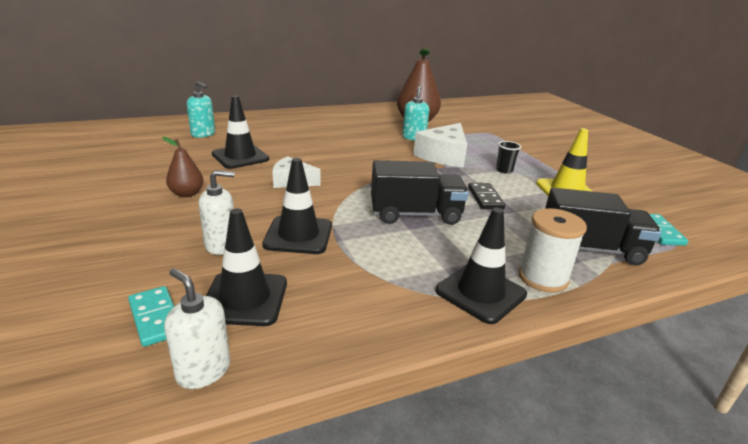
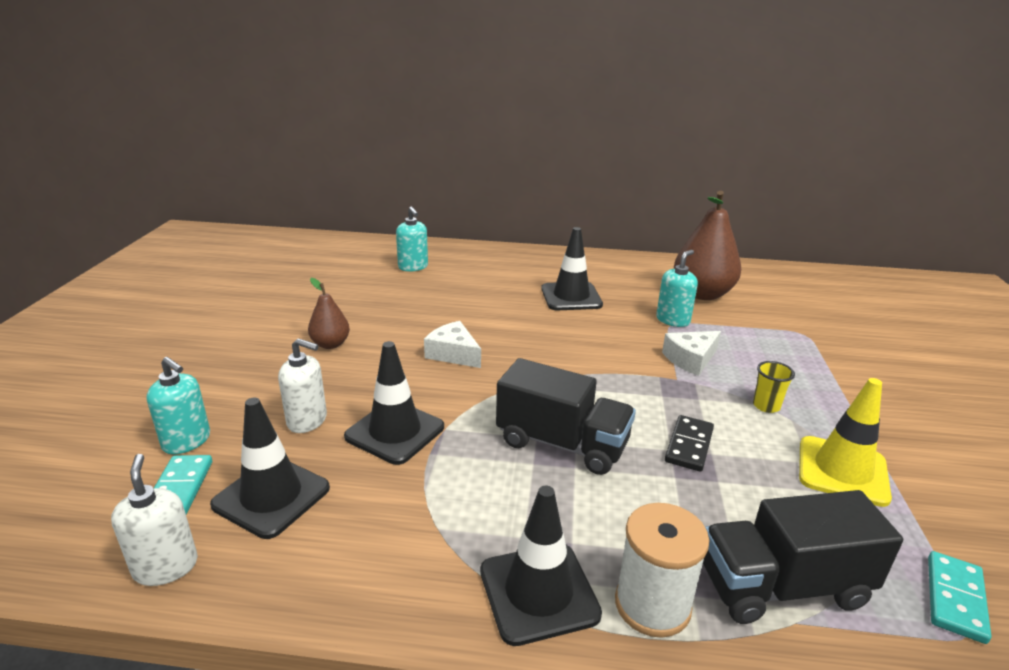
camera: 30 degrees right, 0 degrees up
black traffic cone [212,95,269,169] -> black traffic cone moved to [541,227,603,310]
white cheese [413,123,467,168] -> white cheese [662,331,721,376], size x0.64
black cup [496,141,521,174] -> yellow cup [753,361,795,413]
black truck [546,188,661,266] -> black truck turned 135 degrees clockwise [703,490,903,624]
none -> turquoise soap dispenser [146,357,210,454]

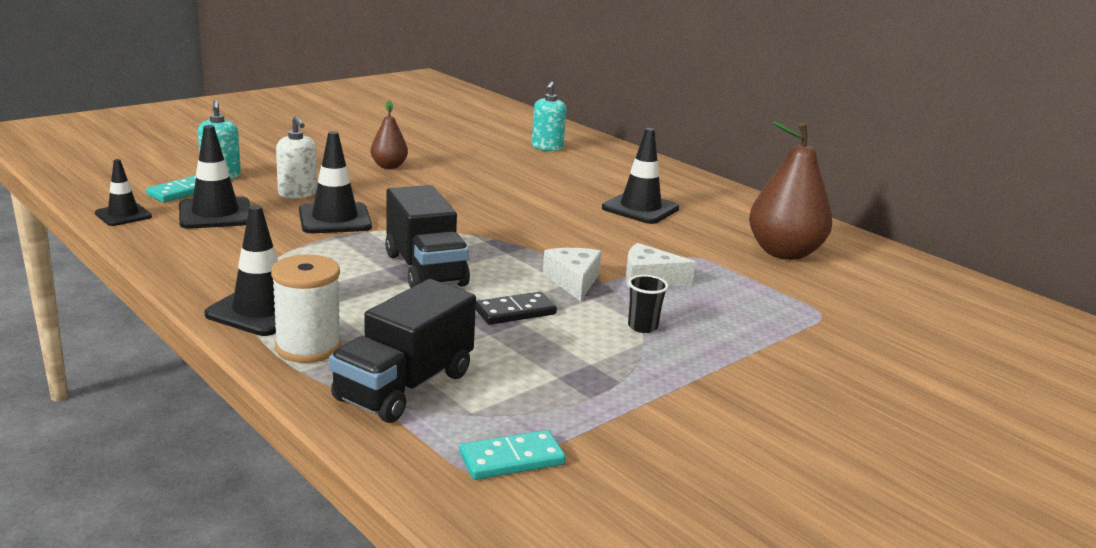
camera: 40 degrees right, 5 degrees down
white soap dispenser [111,454,198,586] -> black traffic cone [95,159,152,226]
white cheese [424,321,481,368] -> white cheese moved to [543,248,602,301]
turquoise soap dispenser [656,250,698,327] -> none
black truck [703,490,903,624] -> black truck turned 90 degrees counterclockwise [329,279,476,423]
yellow cup [753,361,795,413] -> black cup [628,275,668,333]
yellow traffic cone [799,378,892,507] -> none

